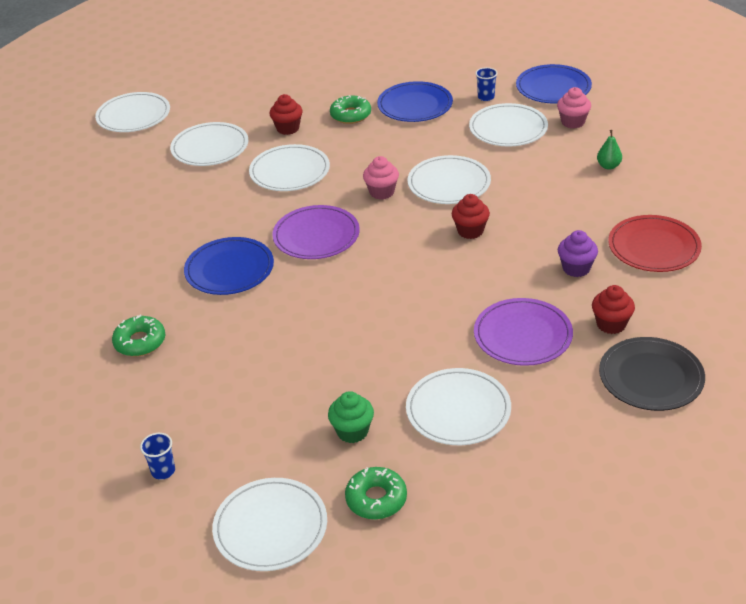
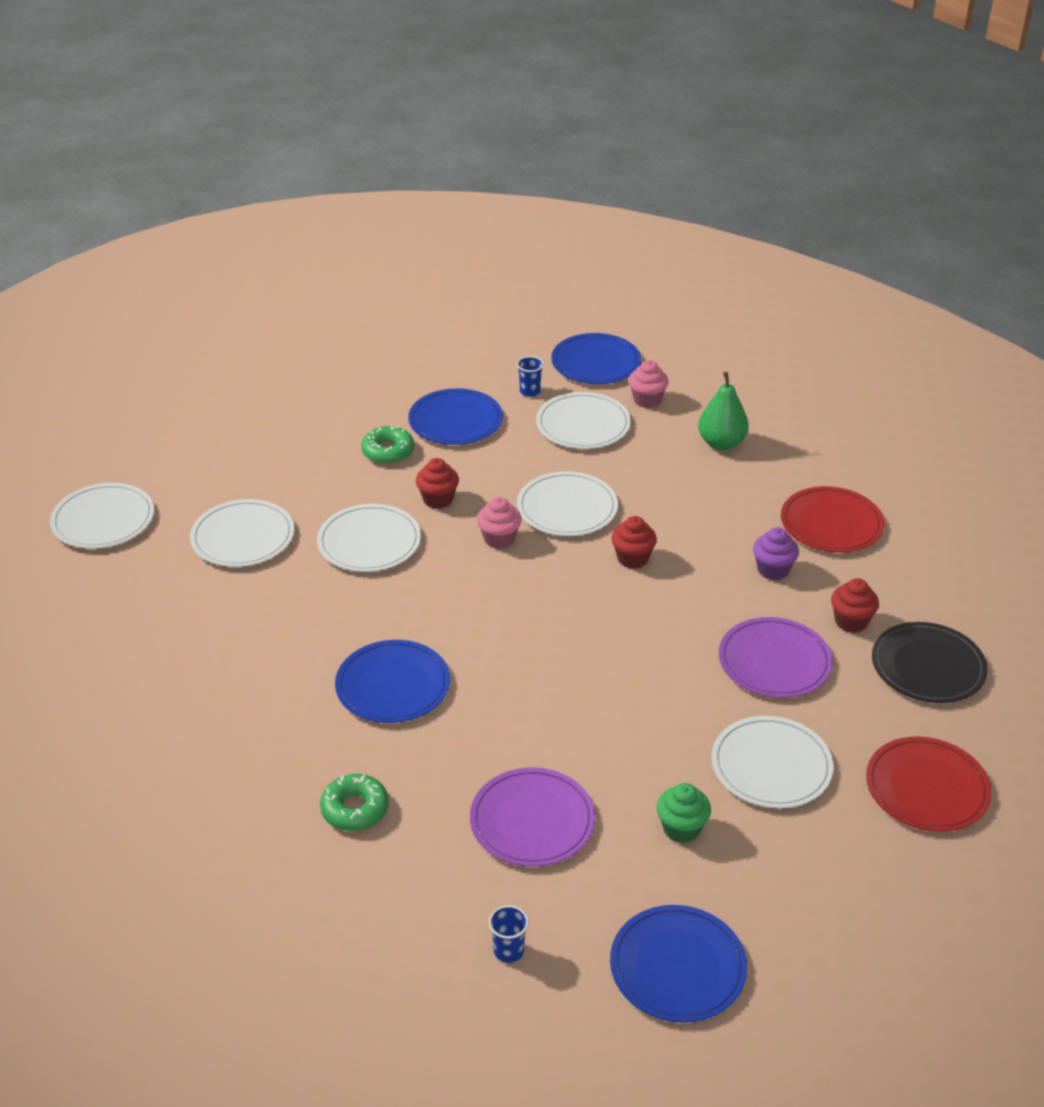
camera: 30 degrees left, 0 degrees up
white plate [212,478,327,571] -> blue plate [610,905,747,1023]
red cupcake [269,94,303,135] -> red cupcake moved to [416,458,459,509]
purple plate [272,205,360,259] -> purple plate moved to [470,768,595,867]
green donut [345,467,407,519] -> none
green pear [597,130,622,170] -> green pear [698,372,749,450], size x1.73
none -> red plate [866,737,992,832]

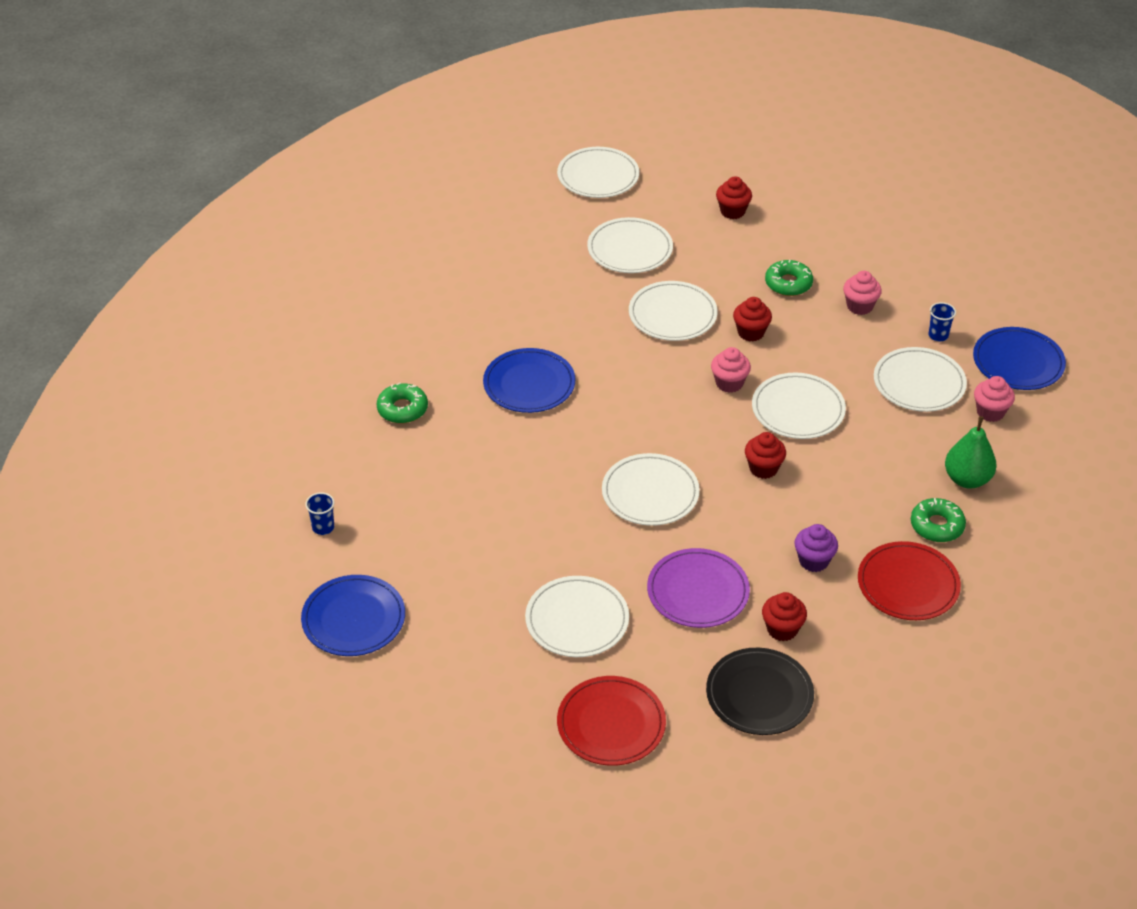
camera: 65 degrees right, 5 degrees up
blue plate [408,388,503,445] -> pink cupcake [843,271,882,315]
purple plate [470,768,595,867] -> none
green cupcake [657,783,711,843] -> none
none -> white plate [602,453,700,526]
none -> red cupcake [716,176,752,219]
none -> green donut [911,498,966,542]

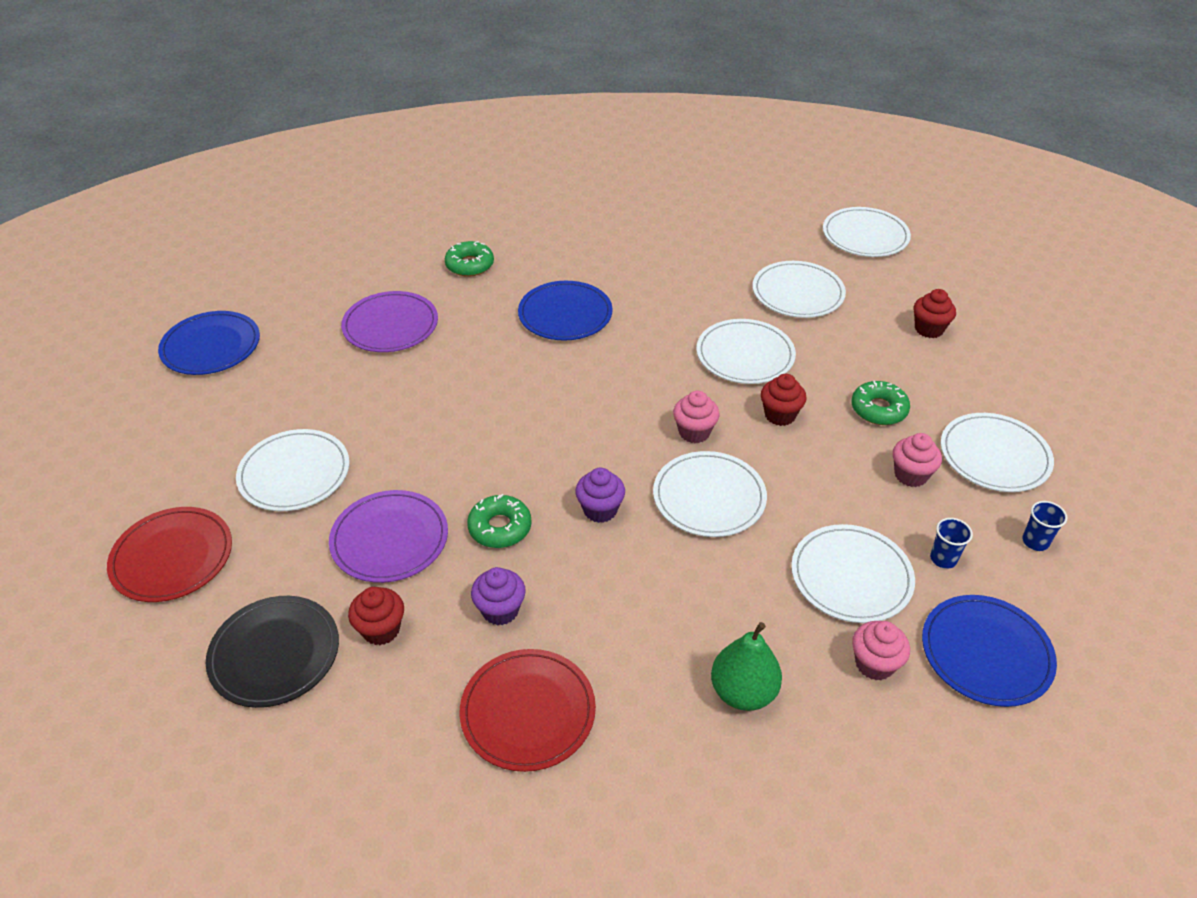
camera: 55 degrees right, 0 degrees up
blue cup [305,492,335,535] -> blue cup moved to [1022,501,1068,551]
white plate [602,453,700,526] -> white plate moved to [941,413,1054,492]
red cupcake [745,432,786,479] -> purple cupcake [575,468,625,523]
green donut [911,498,966,542] -> green donut moved to [467,494,532,548]
none -> purple plate [341,291,438,352]

